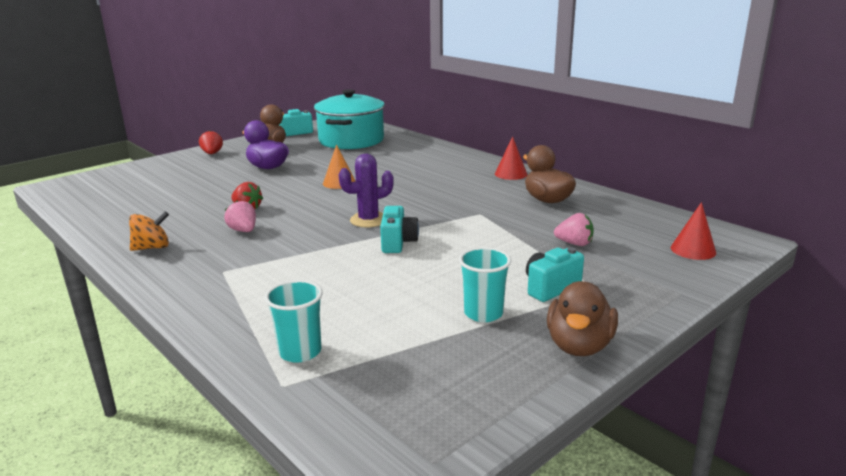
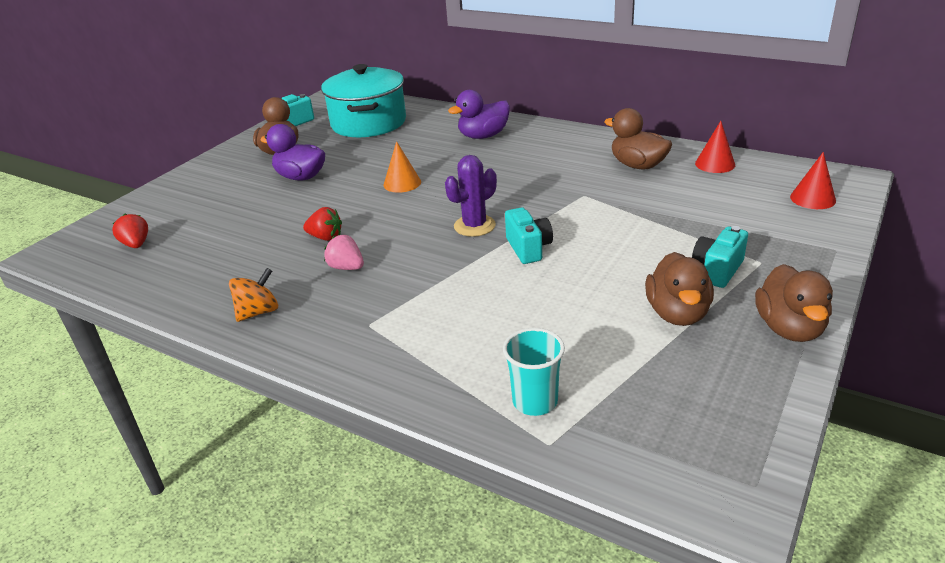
camera: 15 degrees left, 10 degrees up
red strawberry [199,130,223,154] -> red strawberry moved to [112,213,148,248]
turquoise cup [459,247,511,322] -> brown duck [645,252,714,326]
red cone [495,136,527,180] -> red cone moved to [695,121,735,173]
pink strawberry [554,213,594,246] -> none
none -> purple duck [448,90,510,139]

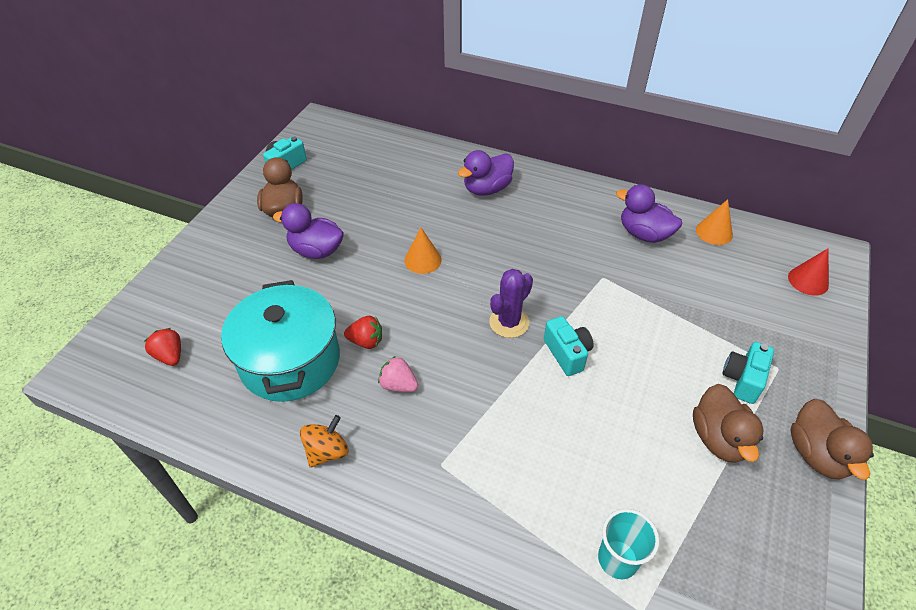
camera: 10 degrees left, 15 degrees up
turquoise pot [321,64,406,137] -> turquoise pot moved to [221,280,340,402]
brown duck [604,108,672,170] -> purple duck [616,184,682,243]
red cone [695,121,735,173] -> orange cone [696,199,733,245]

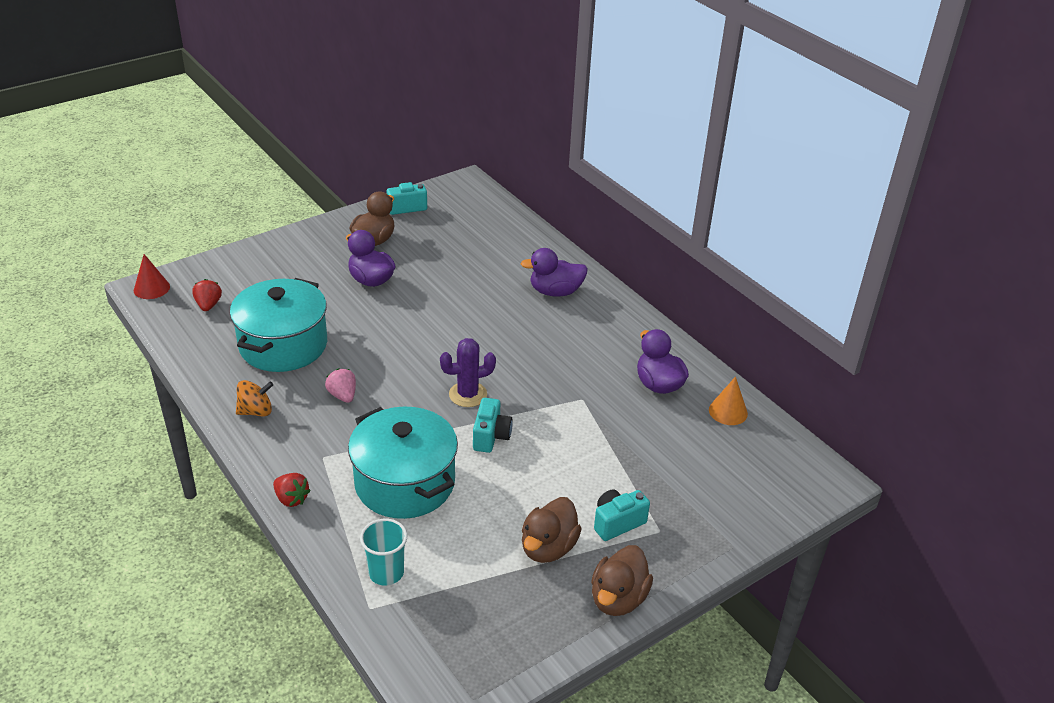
camera: 30 degrees right, 10 degrees down
red strawberry [344,316,382,349] -> red strawberry moved to [273,473,311,507]
orange cone [404,228,442,274] -> none
red cone [788,248,829,296] -> red cone moved to [134,254,170,299]
none -> turquoise pot [348,407,458,519]

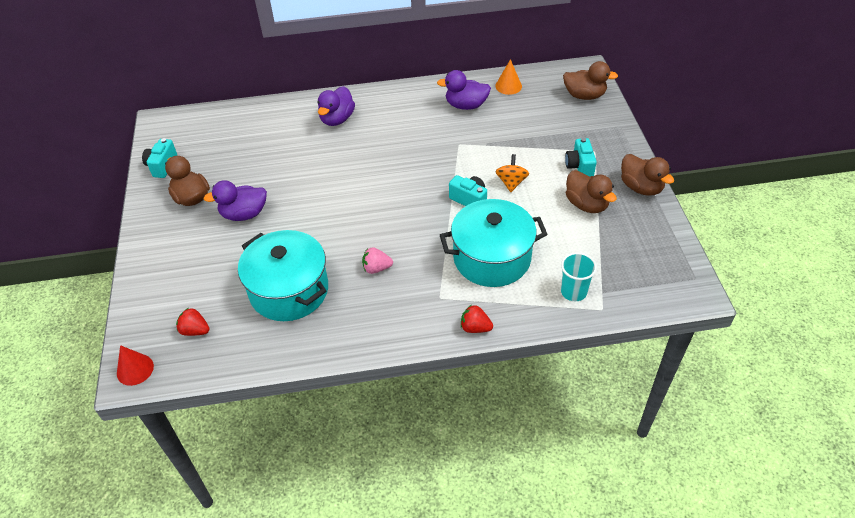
camera: 60 degrees left, 10 degrees up
orange spinning top [236,380,273,417] -> orange spinning top moved to [495,154,529,192]
red strawberry [273,473,311,507] -> red strawberry turned 135 degrees counterclockwise [461,305,493,333]
purple cactus [440,338,496,407] -> none
none -> brown duck [563,61,618,100]

